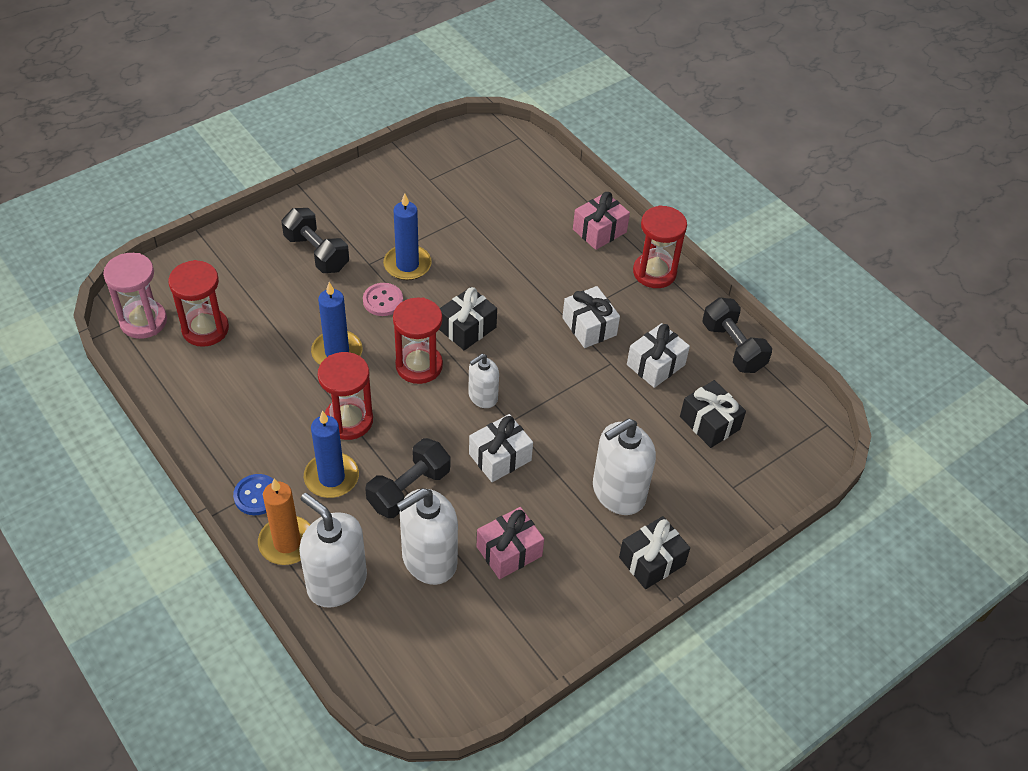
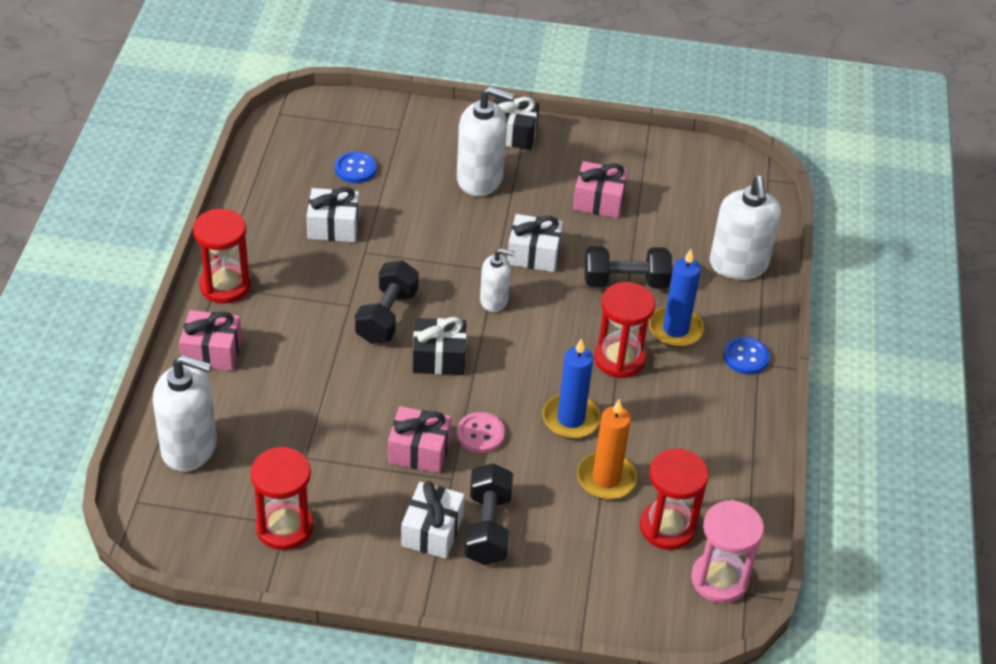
camera: 135 degrees left, 5 degrees down
orange candle [258,478,311,565] -> orange candle moved to [577,399,637,499]
blue candle [383,193,432,280] -> pink gift [388,406,451,473]
red hourglass [393,297,443,384] -> red hourglass moved to [251,447,314,550]
white soap dispenser [397,488,458,585] -> white soap dispenser moved to [153,355,217,472]
white gift [562,286,620,348] -> white gift moved to [401,481,465,559]
black gift [680,380,746,448] -> blue button [335,151,377,183]
black dumbbell [702,297,772,373] -> black dumbbell moved to [355,260,419,344]

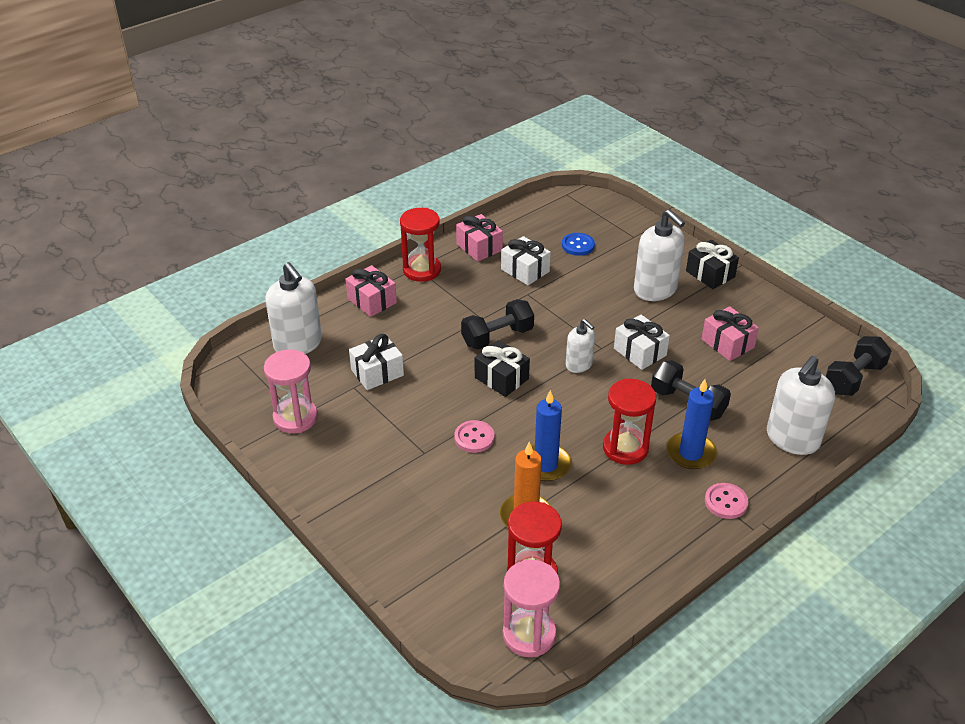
camera: 45 degrees right, 5 degrees down
red hourglass [251,447,314,550] -> pink hourglass [264,349,318,433]
pink gift [388,406,451,473] -> pink gift moved to [456,214,503,262]
white gift [401,481,465,559] -> white gift moved to [349,334,404,390]
black dumbbell [464,463,513,565] -> black dumbbell moved to [825,336,891,396]
blue button [723,337,770,375] -> pink button [705,483,749,519]

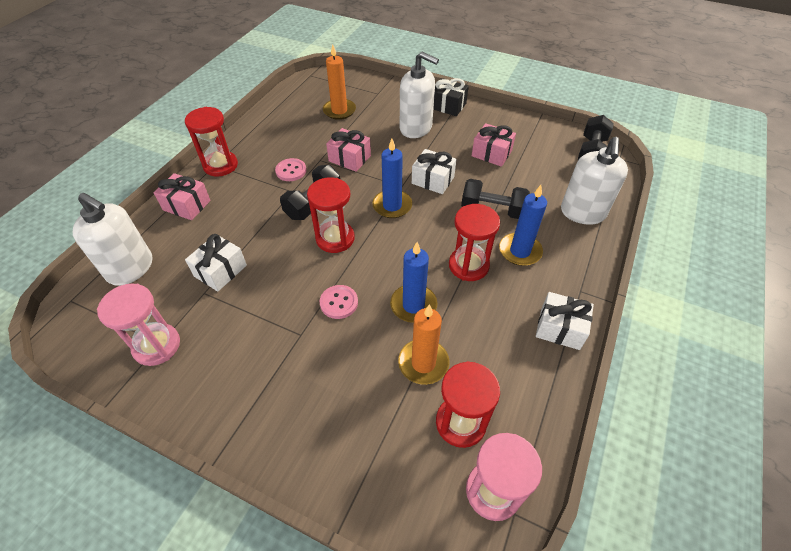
camera: 25 degrees left, 10 degrees up
pink gift [456,214,503,262] -> pink gift moved to [326,128,371,172]
black gift [475,340,530,397] -> red hourglass [307,178,355,253]
white gift [501,236,551,285] -> white gift moved to [536,292,594,350]
blue button [562,233,595,256] -> orange candle [323,45,356,120]
white soap dispenser [566,319,595,373] -> blue candle [372,138,412,218]
pink button [705,483,749,519] -> pink button moved to [275,158,307,181]

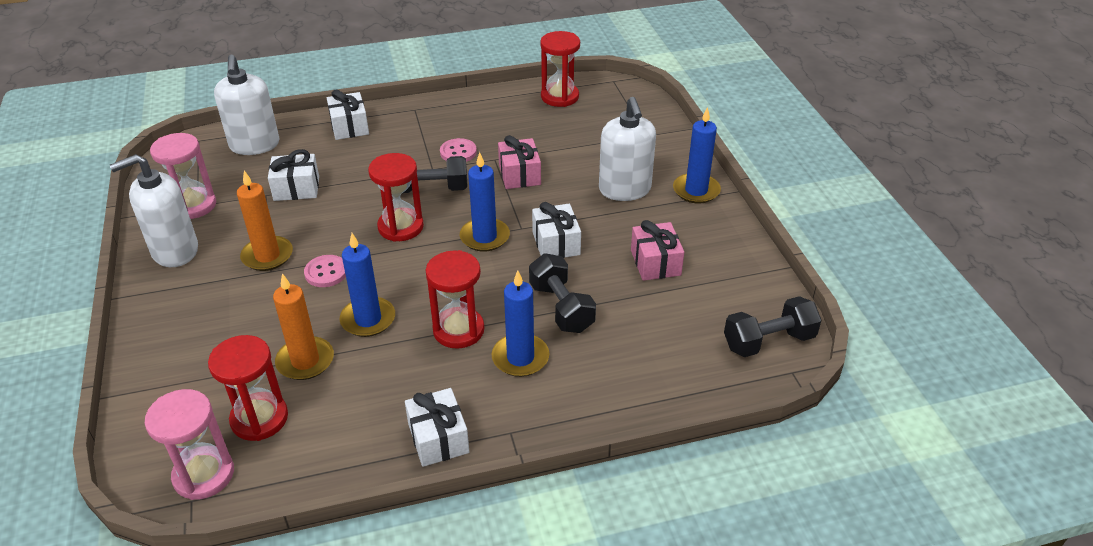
camera: 50 degrees right, 10 degrees down
pink gift [154,173,211,220] -> white gift [327,90,369,140]
red hourglass [185,107,238,177] -> red hourglass moved to [540,31,580,107]
orange candle [323,45,356,120] -> orange candle moved to [237,171,293,271]
black gift [433,78,469,116] -> blue candle [673,107,721,204]
white soap dispenser [561,137,628,225] -> white soap dispenser moved to [110,154,198,267]

